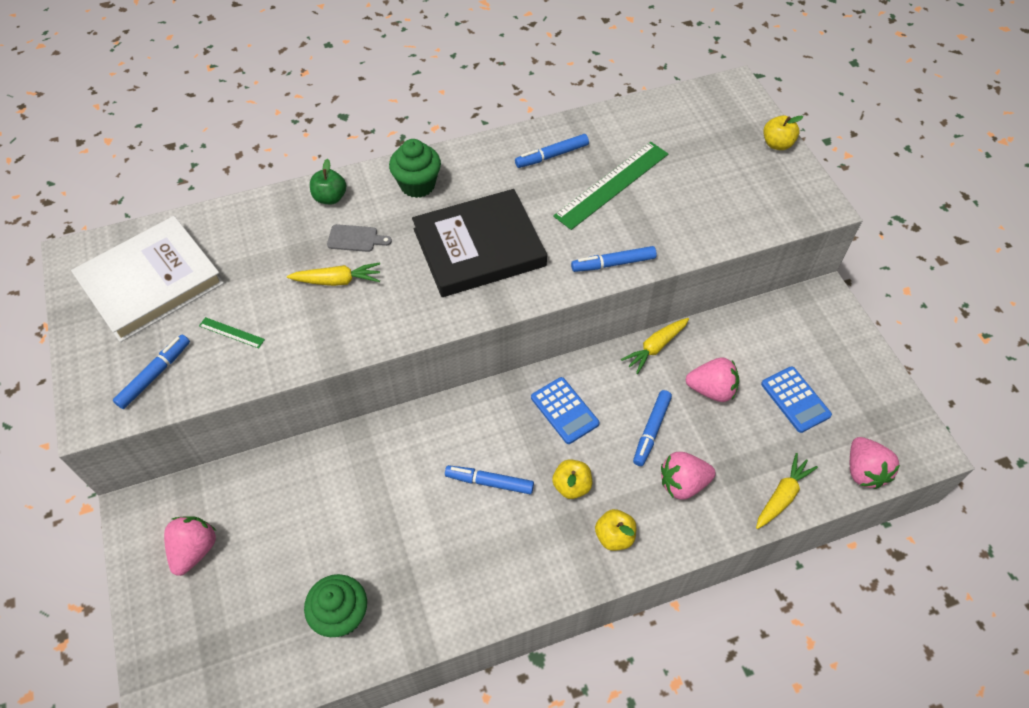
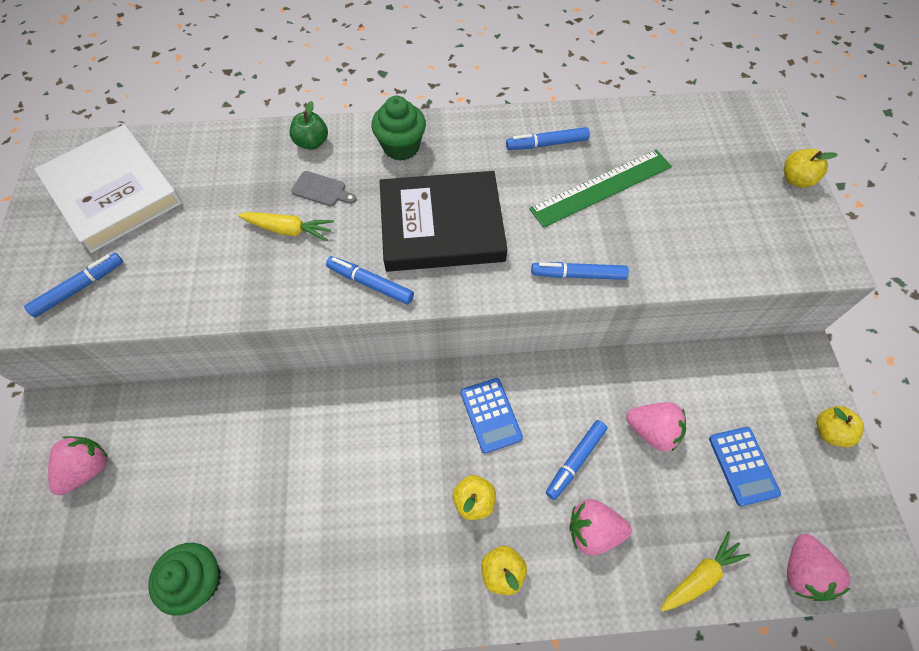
camera: 15 degrees right, 5 degrees up
white book [71,216,224,342] -> white book turned 75 degrees clockwise [34,125,182,253]
green ruler [199,317,265,348] -> none
blue marker [445,465,534,494] -> blue marker moved to [326,256,414,304]
yellow carrot [621,318,689,374] -> none
none -> yellow apple [816,406,864,447]

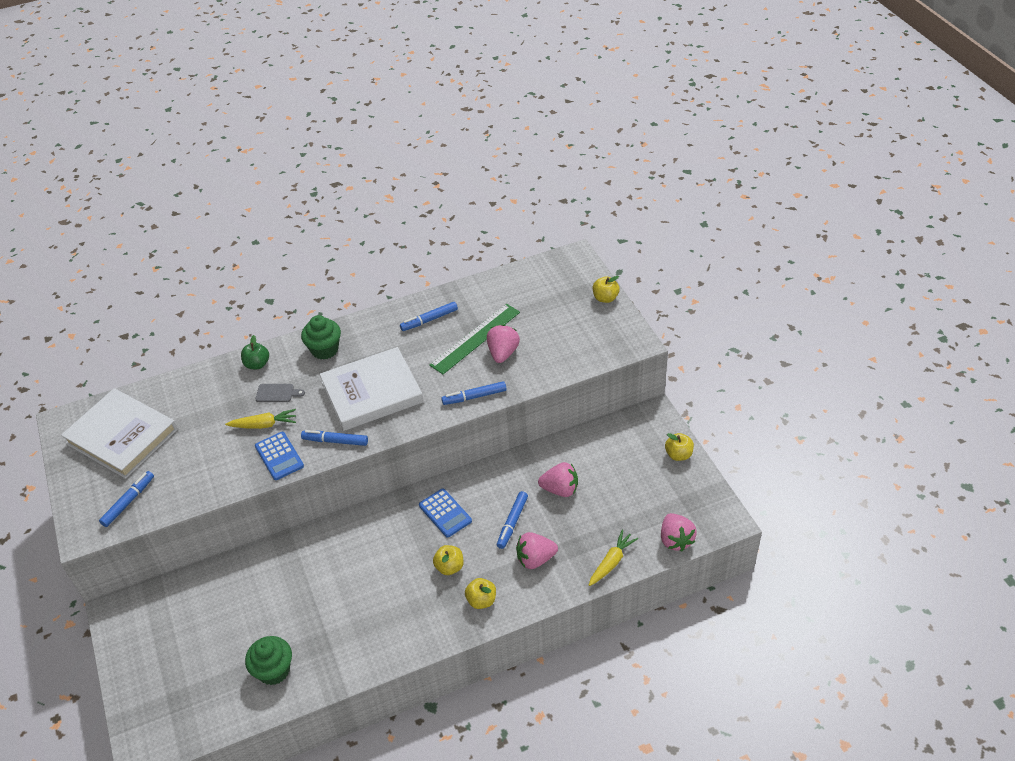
camera: 15 degrees left, 15 degrees down
pink strawberry [48,436,108,495] -> pink strawberry moved to [487,325,520,363]
black book [380,171,507,272] -> white book [320,347,423,431]
blue calculator [709,427,781,506] -> blue calculator moved to [255,432,304,480]

